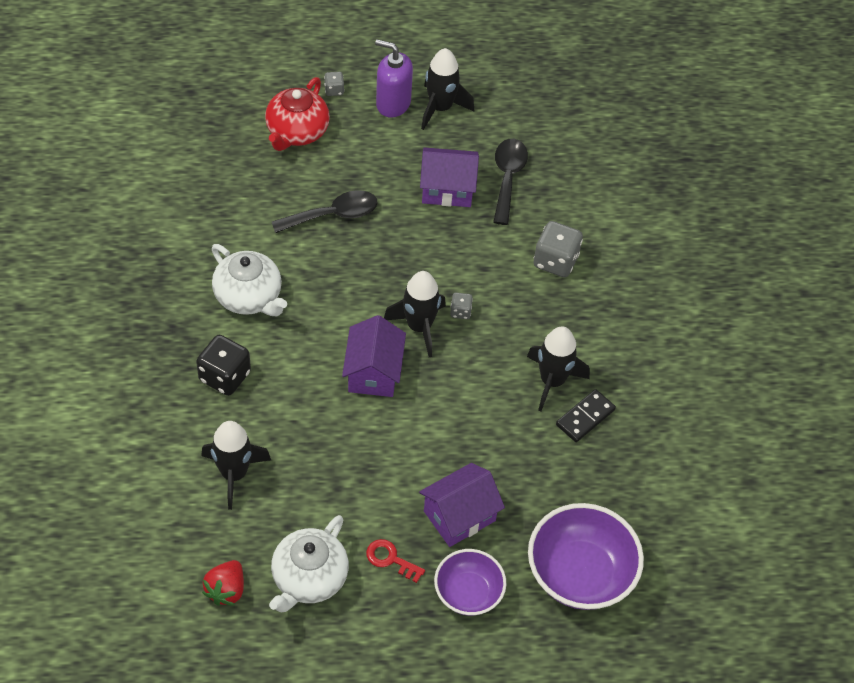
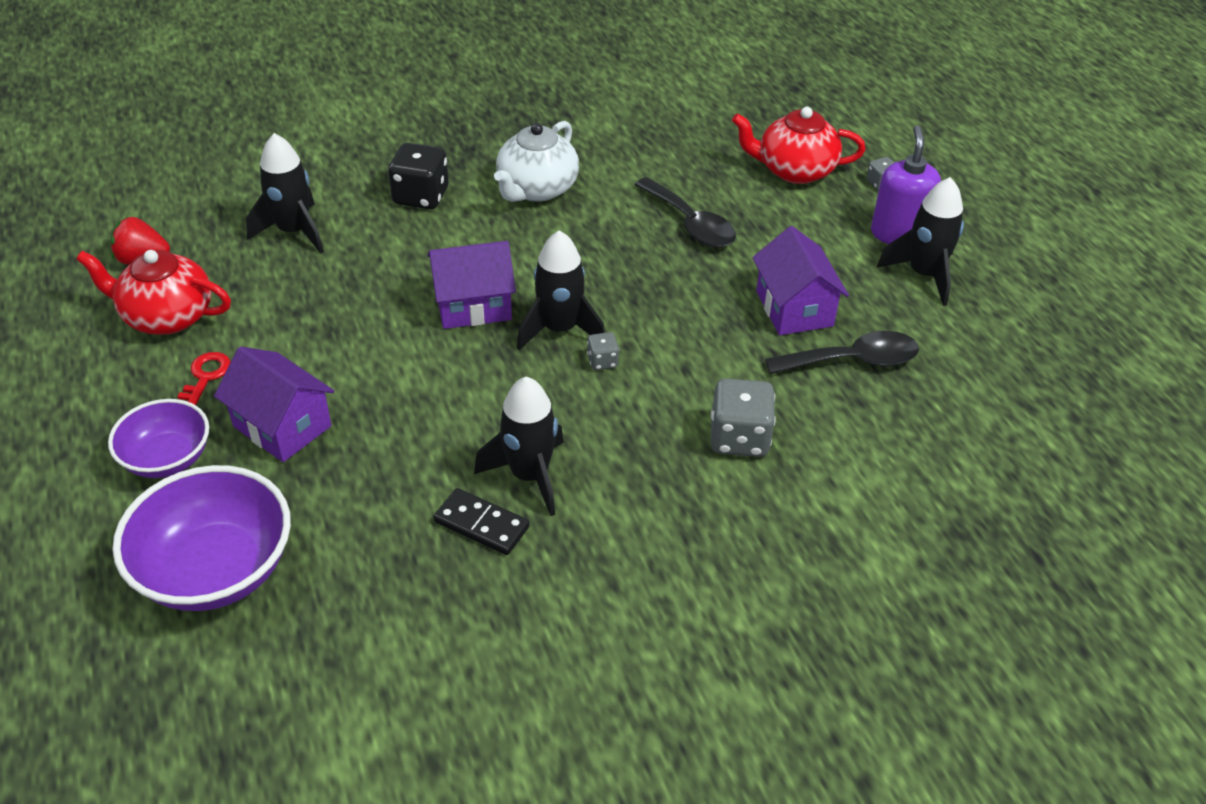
camera: 75 degrees right, 10 degrees down
white teapot [269,515,349,612] -> red teapot [76,250,231,335]

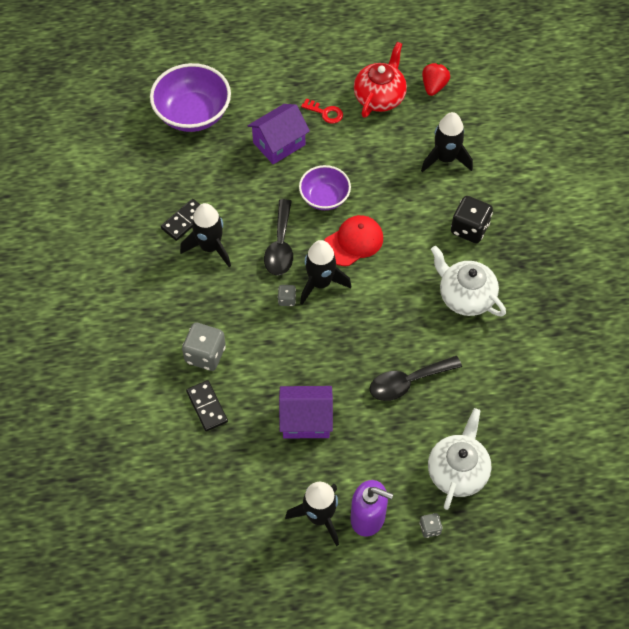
camera: 105 degrees right, 15 degrees up
purple bowl [108,399,209,478] -> purple bowl moved to [299,165,351,210]
purple house [428,241,516,329] -> red cap [324,215,383,266]
red teapot [732,107,866,184] -> white teapot [428,408,492,510]
black spoon [765,331,919,374] -> black spoon moved to [264,199,293,276]
none -> black domino [186,380,228,431]

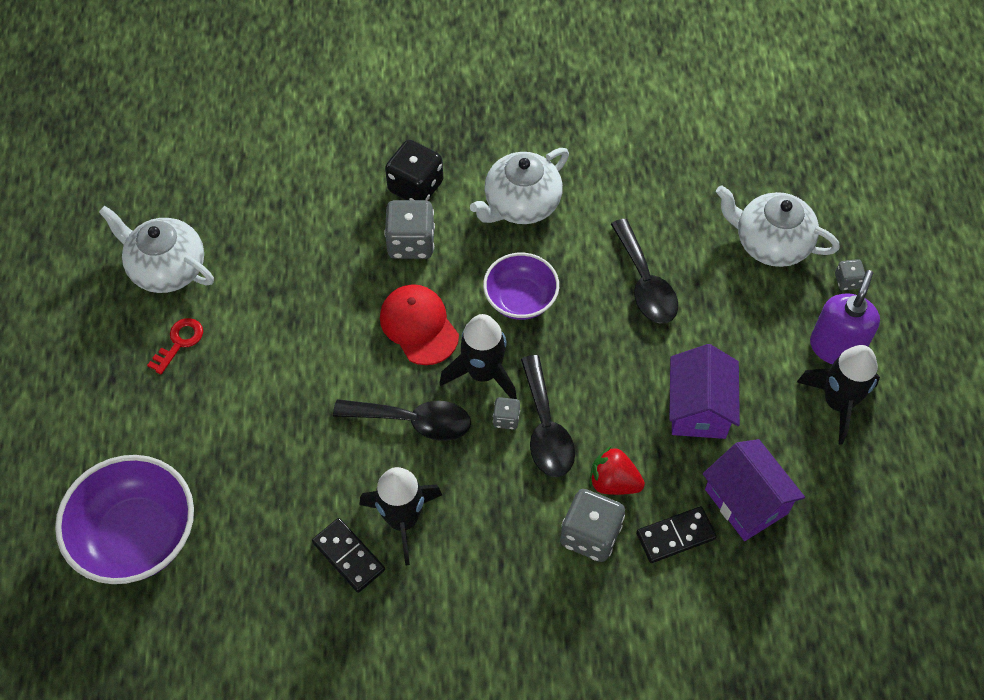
camera: 85 degrees left, 0 degrees up
purple house [247,104,310,165] -> purple house moved to [703,439,805,541]
purple bowl [299,165,351,210] -> purple bowl moved to [483,253,559,320]
red teapot [354,42,407,118] -> white teapot [99,206,214,293]
black rocket [421,112,473,172] -> none
red strawberry [422,63,450,96] -> red strawberry moved to [589,446,645,495]
none -> grey dice [384,200,435,259]
none -> black spoon [521,355,575,477]

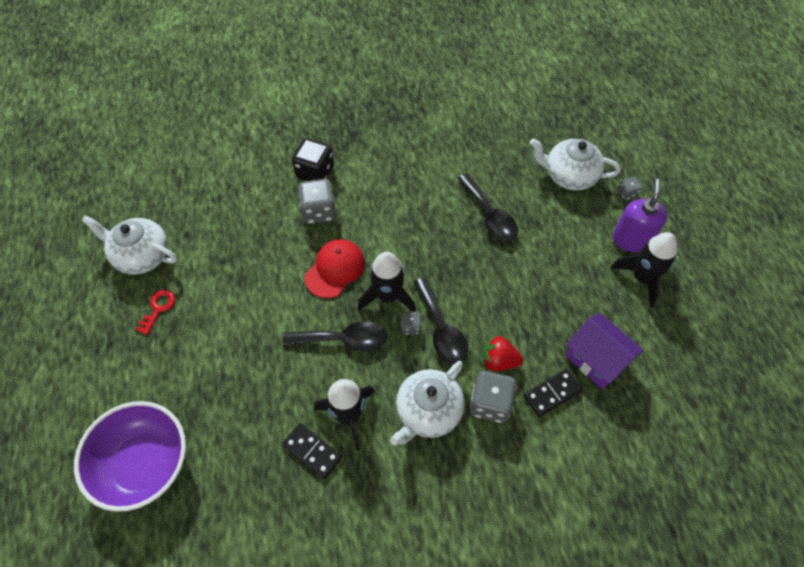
camera: 10 degrees left, 0 degrees up
red cap [380,284,459,365] -> red cap turned 75 degrees clockwise [305,239,365,298]
white teapot [470,148,569,224] -> white teapot moved to [390,361,465,445]
purple bowl [483,253,559,320] -> none
purple house [669,344,740,439] -> none

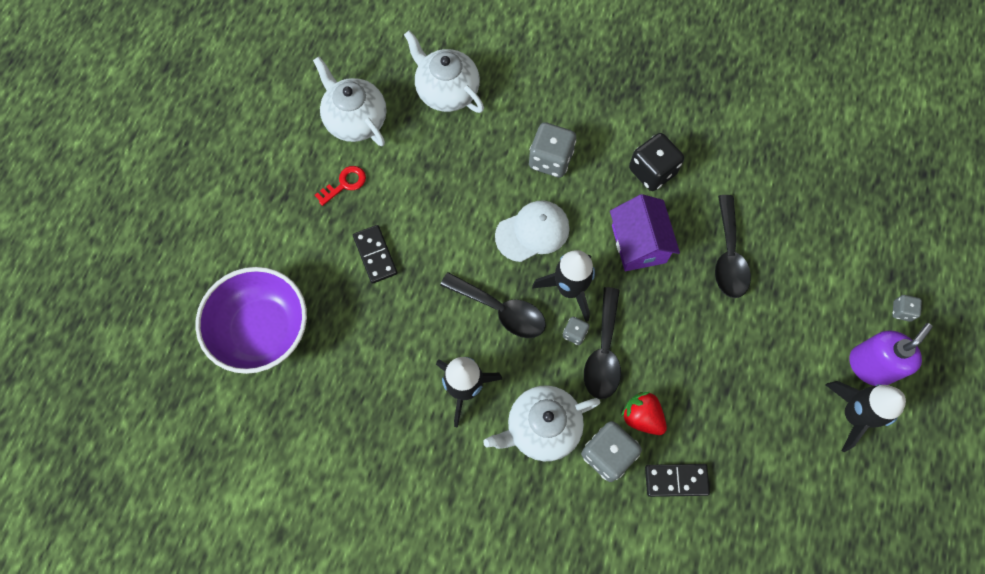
camera: 30 degrees right, 10 degrees up
black domino [282,423,342,479] -> black domino moved to [353,225,397,284]
black dice [292,138,334,181] -> black dice moved to [629,133,684,191]
red cap [305,239,365,298] -> white cap [495,200,570,262]
white teapot [530,138,621,190] -> white teapot moved to [404,30,484,113]
purple house [565,313,644,389] -> purple house moved to [610,194,680,271]

